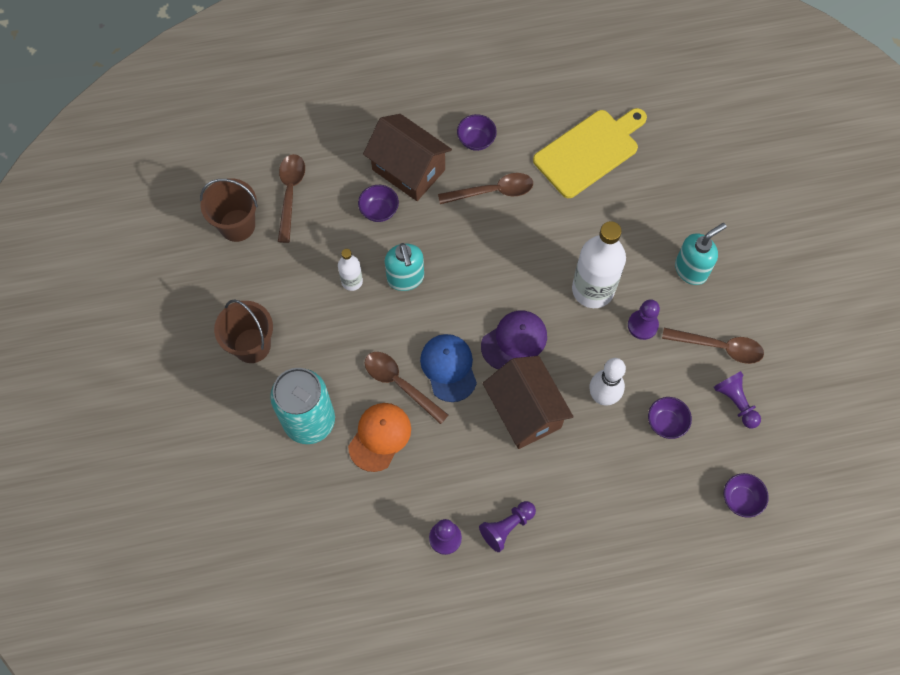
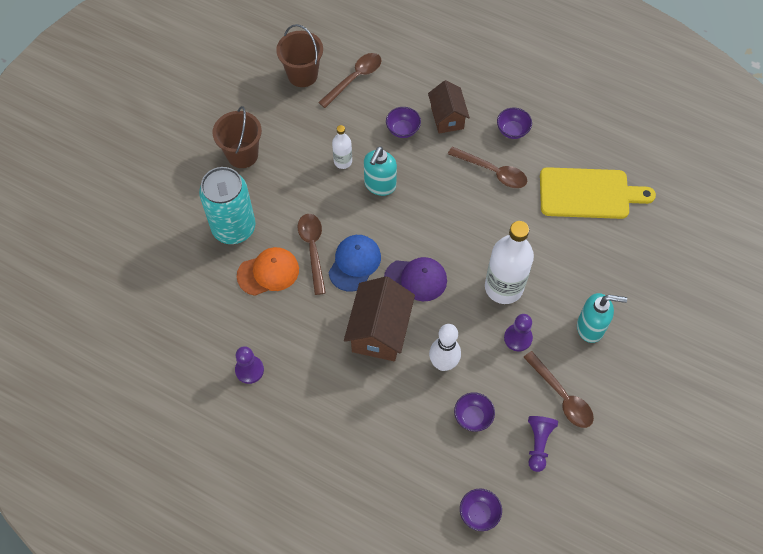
camera: 40 degrees right, 5 degrees down
brown house [363,114,452,201] -> brown house [428,80,470,133], size x0.66
purple pawn [479,501,536,552] -> none

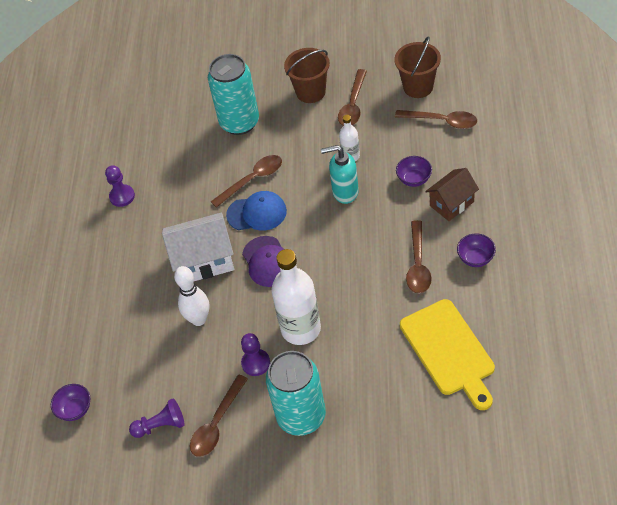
camera: 70 degrees right, 10 degrees down
orange cap [237,247,299,296] -> none
brown house [344,276,415,361] -> white house [162,213,234,281]
purple bowl [454,392,495,432] -> none
turquoise soap dispenser [577,293,627,343] -> turquoise can [266,351,326,436]
none -> brown spoon [338,69,367,126]

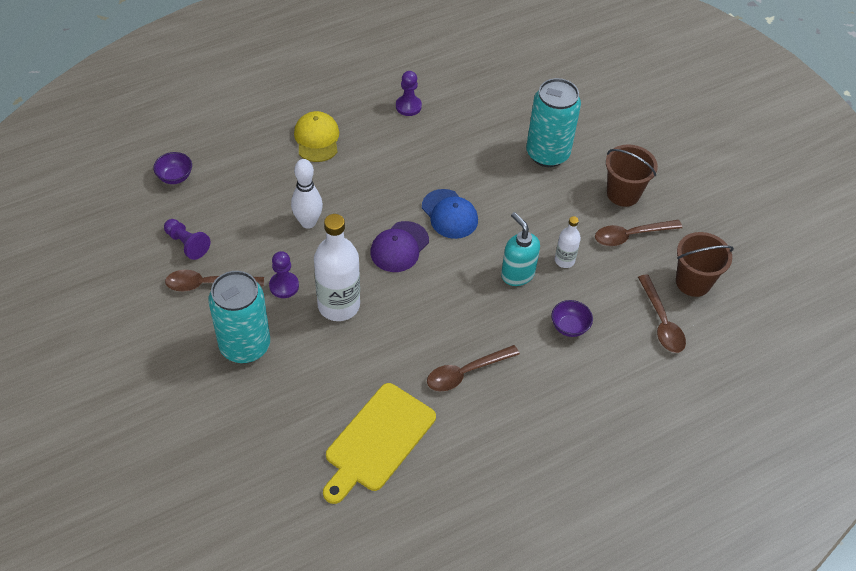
camera: 50 degrees right, 0 degrees up
white house [162,213,234,281] -> none
brown spoon [211,155,282,208] -> none
brown house [425,168,479,221] -> none
purple bowl [457,233,496,267] -> none
none -> yellow cap [294,111,339,162]

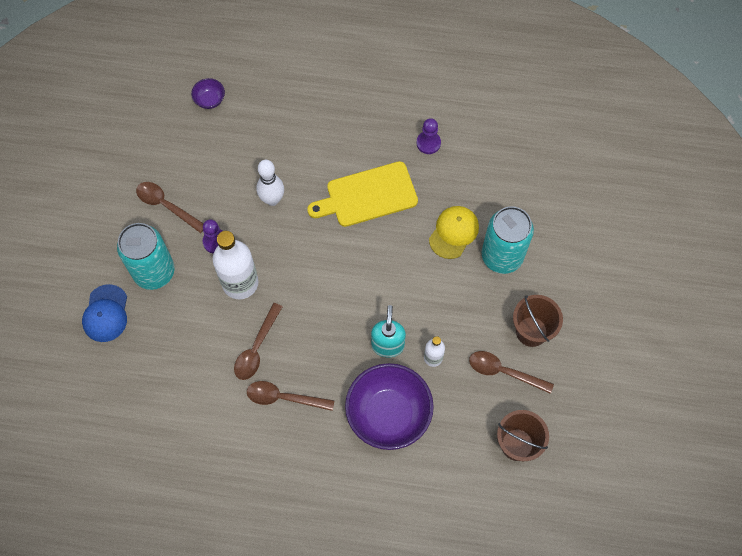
camera: 40 degrees right, 15 degrees up
purple pawn [164,219,210,260] -> none
yellow cap [294,111,339,162] -> yellow cap moved to [429,206,479,259]
yellow cutting board [323,383,436,504] -> yellow cutting board moved to [307,161,418,227]
purple cap [370,221,429,272] -> none
blue cap [422,189,478,239] -> blue cap moved to [82,284,127,342]
purple bowl [551,300,593,337] -> purple bowl [345,363,434,450], size x2.31
brown spoon [638,275,686,353] -> brown spoon moved to [234,303,282,380]

